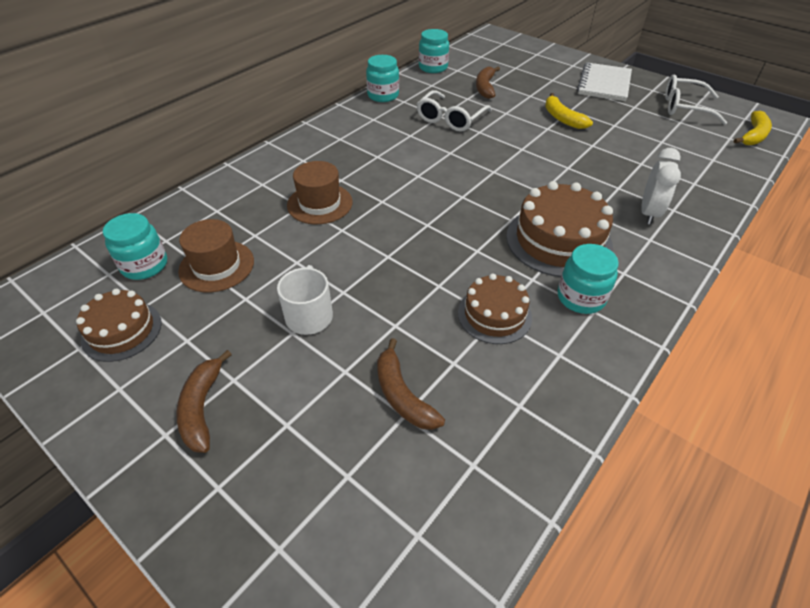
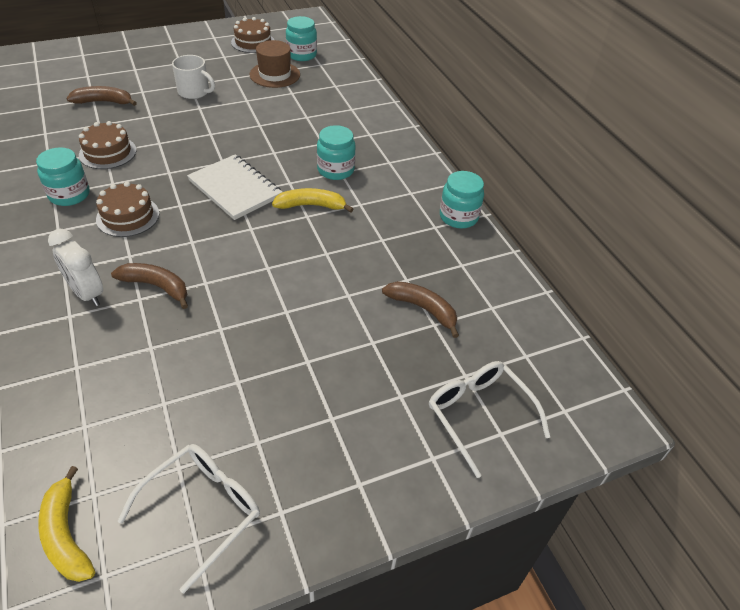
camera: 115 degrees right, 0 degrees up
brown banana [176,350,232,453] -> brown banana moved to [111,263,188,309]
brown hat [287,161,353,224] -> none
white glasses [417,90,492,132] -> white glasses moved to [429,361,550,478]
turquoise jar [419,29,449,73] -> turquoise jar moved to [317,125,355,180]
brown cake [506,181,613,277] -> brown cake [96,182,159,237], size x0.62
yellow banana [545,93,593,129] -> yellow banana moved to [272,188,354,213]
white notebook [577,62,632,101] -> white notebook moved to [187,154,282,220]

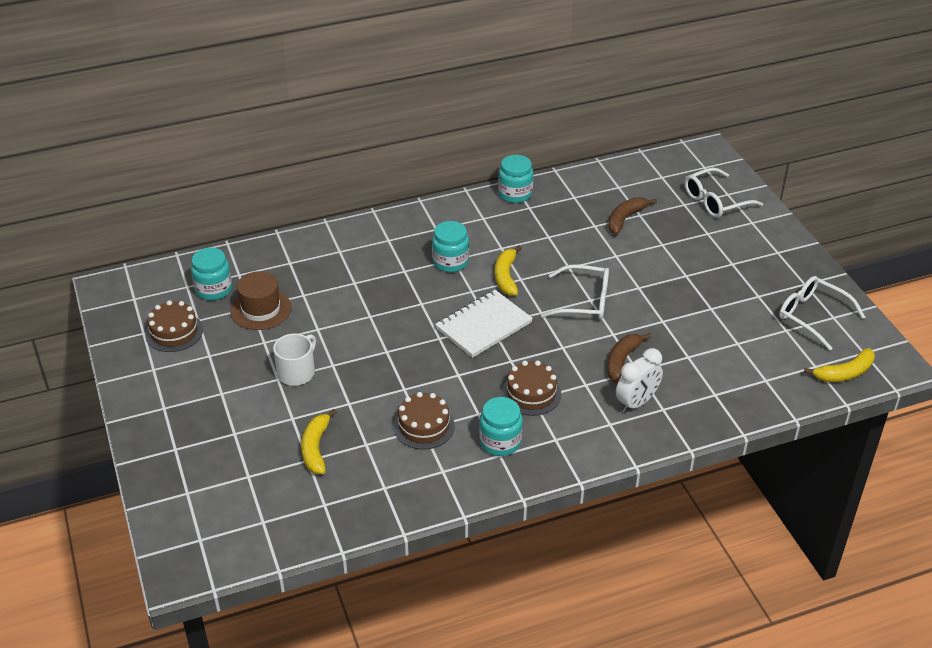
camera: 85 degrees left, 5 degrees down
brown banana [66,86,137,106] -> yellow banana [301,409,337,474]
none -> white glasses [541,265,609,320]

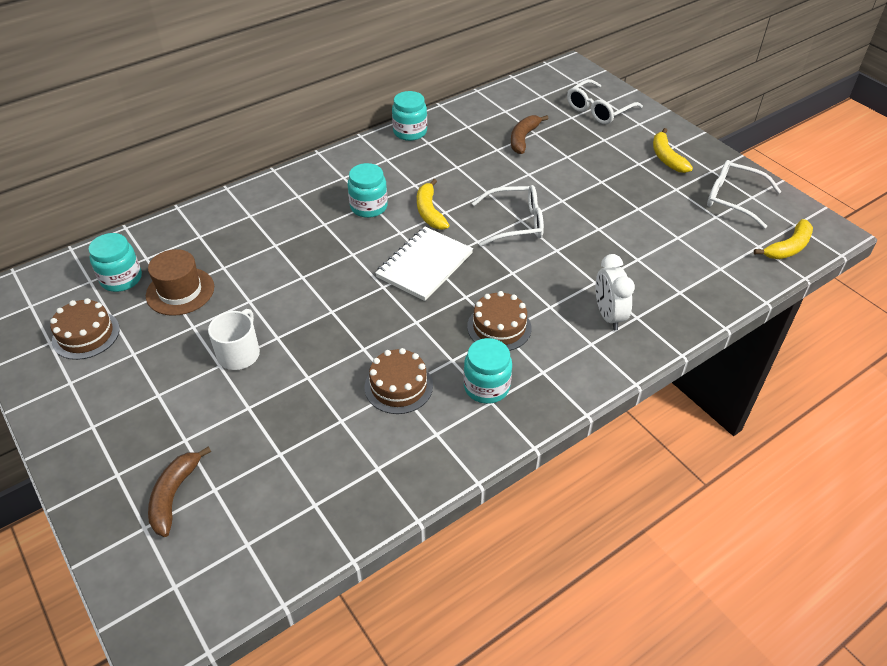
camera: 15 degrees left, 5 degrees up
yellow banana [301,409,337,474] -> yellow banana moved to [653,128,693,173]
brown banana [607,333,652,384] -> brown banana moved to [148,447,211,537]
white clock [616,348,663,413] -> white clock turned 135 degrees clockwise [596,254,635,330]

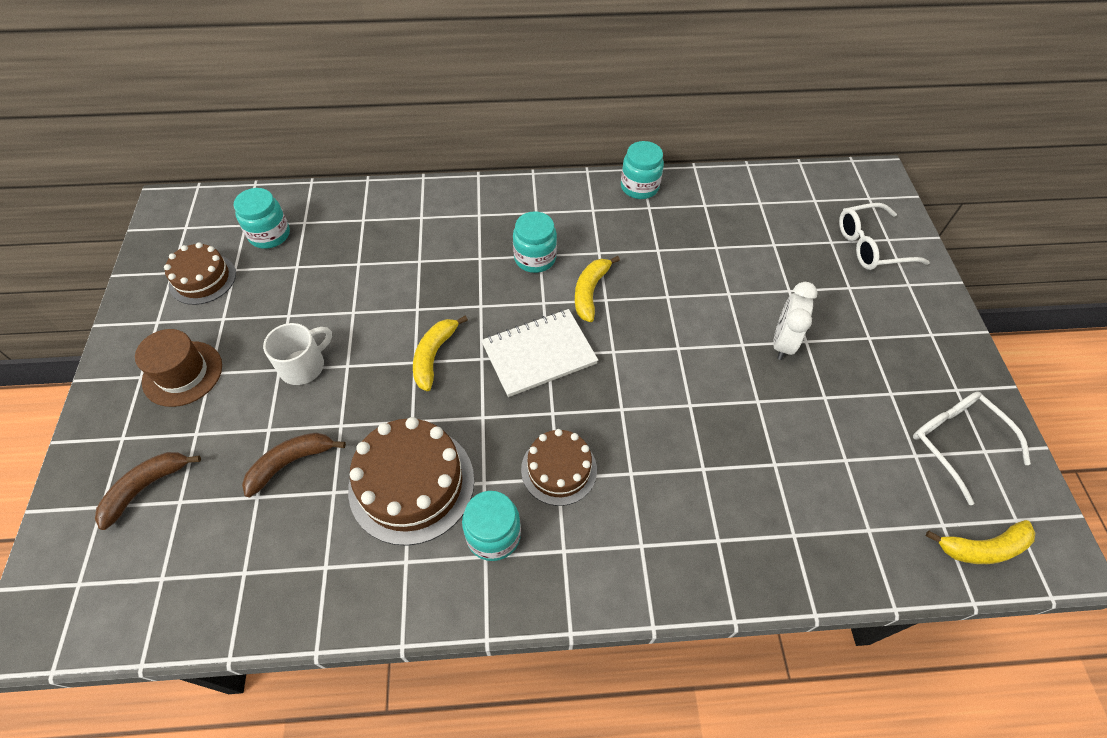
camera: 30 degrees right, 10 degrees up
brown hat [146,249,214,316] -> brown hat moved to [135,329,222,407]
brown cake [365,348,433,414] -> brown cake [348,417,474,546], size x1.62
white glasses [472,185,544,246] -> none
brown banana [511,115,548,154] -> brown banana moved to [242,433,346,497]
white clock [596,254,635,330] -> white clock moved to [773,282,818,360]
yellow banana [653,128,693,173] -> yellow banana moved to [413,316,468,391]

